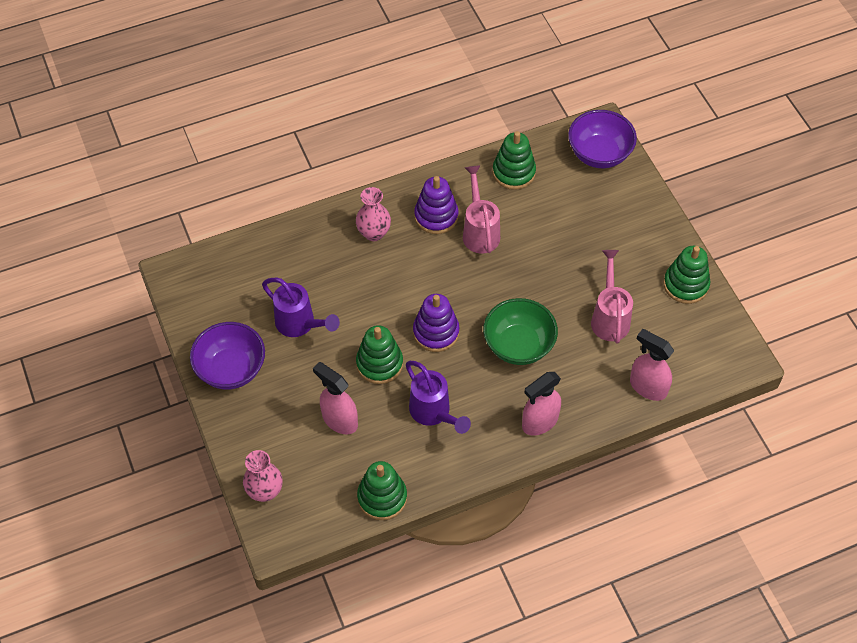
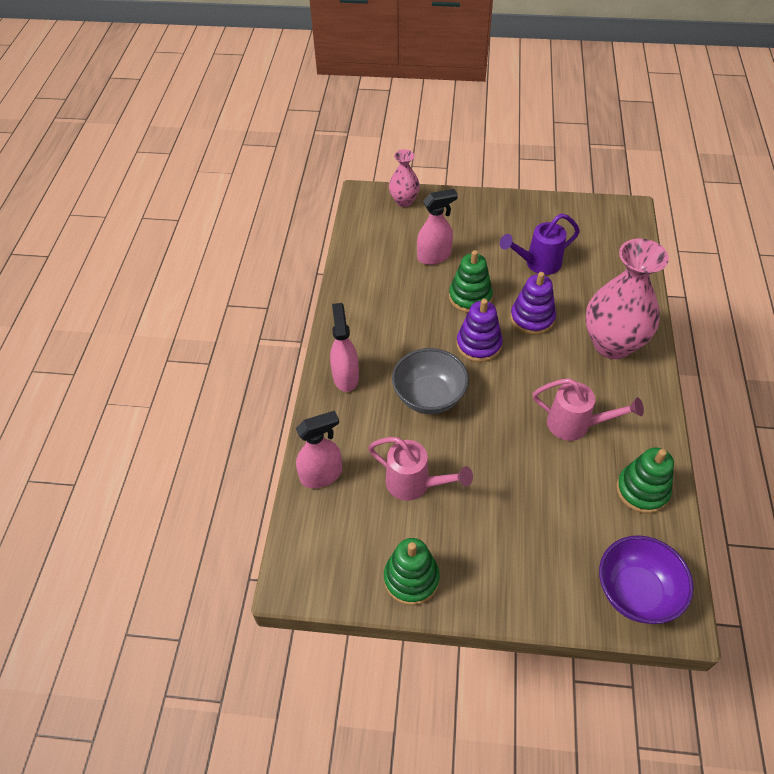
camera: 120 degrees right, 5 degrees down
purple bowl [190,322,265,390] -> none
pink vase [356,187,391,241] -> pink vase [586,238,669,359], size x1.91
green stacking toy [357,461,407,520] -> none
purple watering can [406,361,471,434] -> none
purple stacking toy [414,176,458,234] -> purple stacking toy moved to [510,272,556,335]
green bowl [483,298,558,365] -> grey bowl [392,348,469,414]

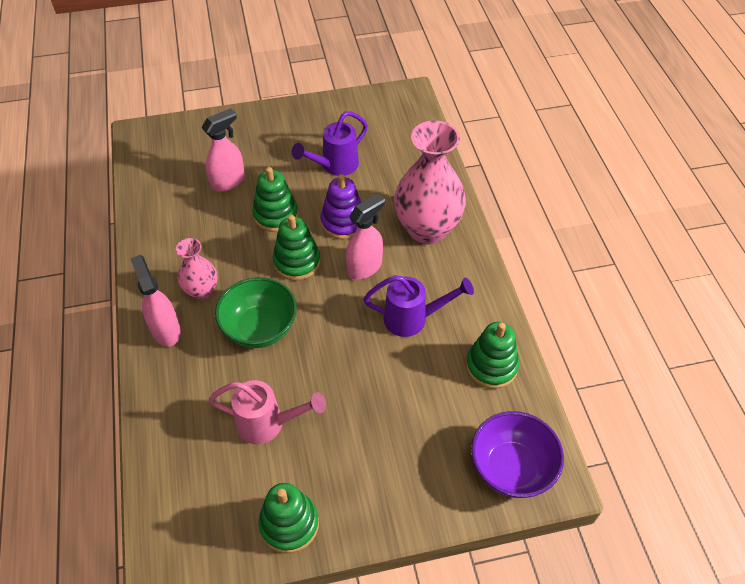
camera: 20 degrees left, 0 degrees up
pink spray bottle [296,410,342,488] -> pink spray bottle moved to [346,194,385,280]
pink vase [389,149,420,207] -> pink vase moved to [176,238,218,300]
grey bowl [392,348,469,414] -> green bowl [215,277,297,348]
purple stacking toy [456,299,503,362] -> green stacking toy [273,215,321,281]
pink watering can [533,378,644,441] -> purple watering can [363,275,474,337]

